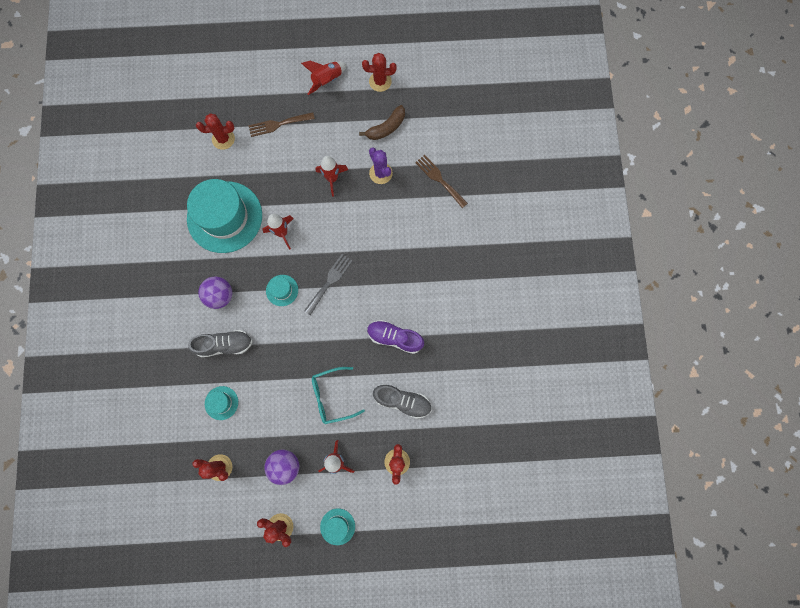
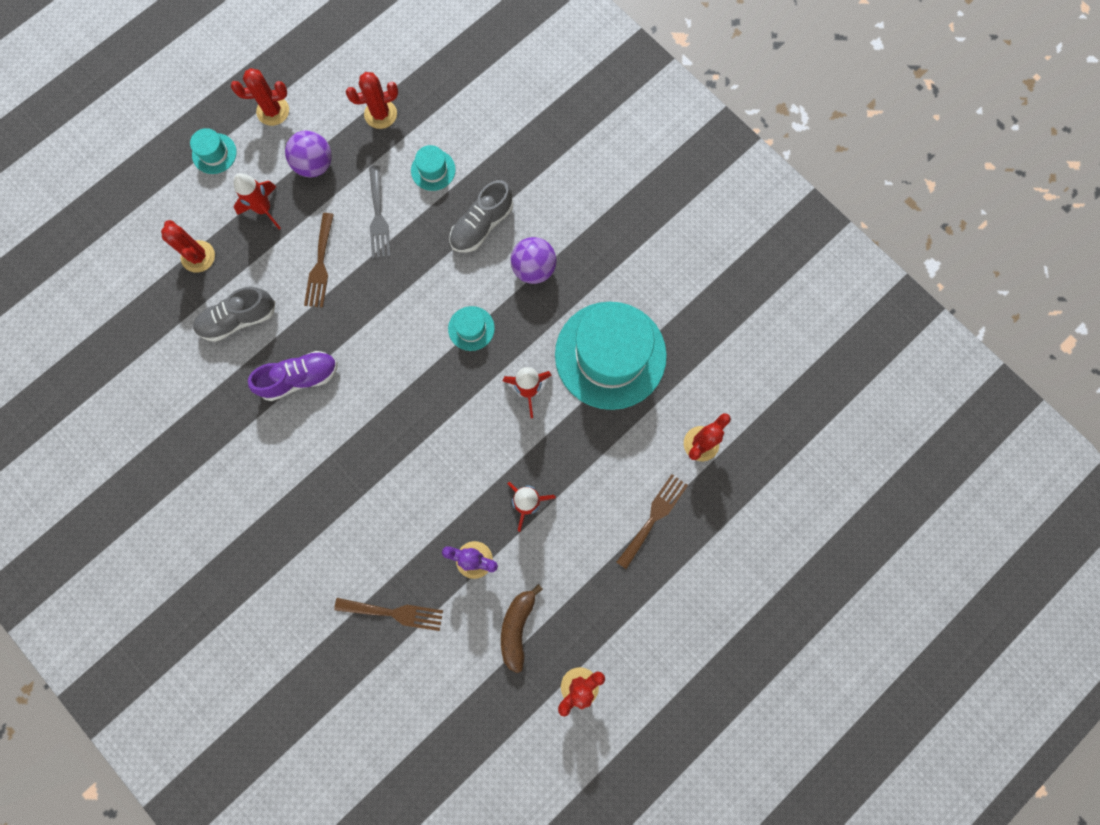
camera: 140 degrees right, 0 degrees up
red rocket [301,61,347,95] -> none
grey fork [304,254,352,316] -> grey fork moved to [369,166,391,258]
turquoise glasses [312,367,365,424] -> brown fork [304,213,334,308]

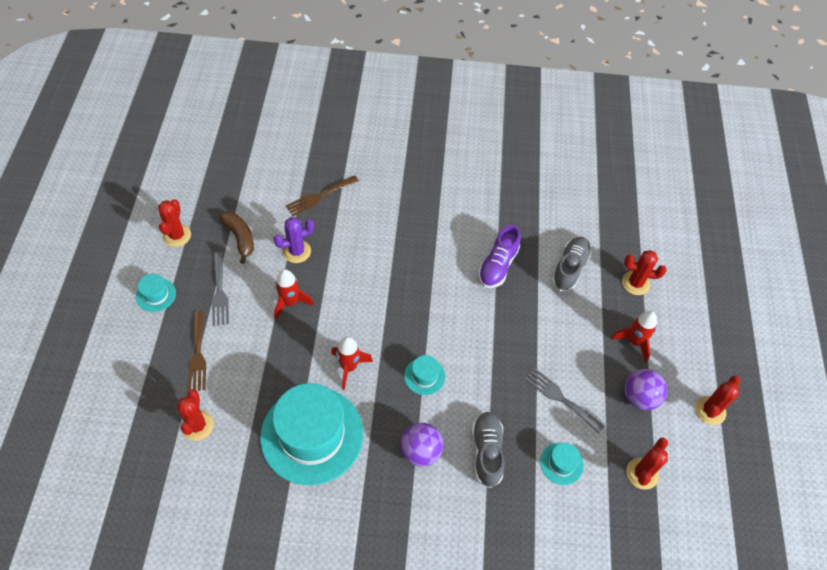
camera: 135 degrees right, 20 degrees down
turquoise hat [190,128,237,174] -> turquoise hat moved to [136,274,176,312]
brown fork [304,213,334,308] -> none
none -> grey fork [212,252,229,326]

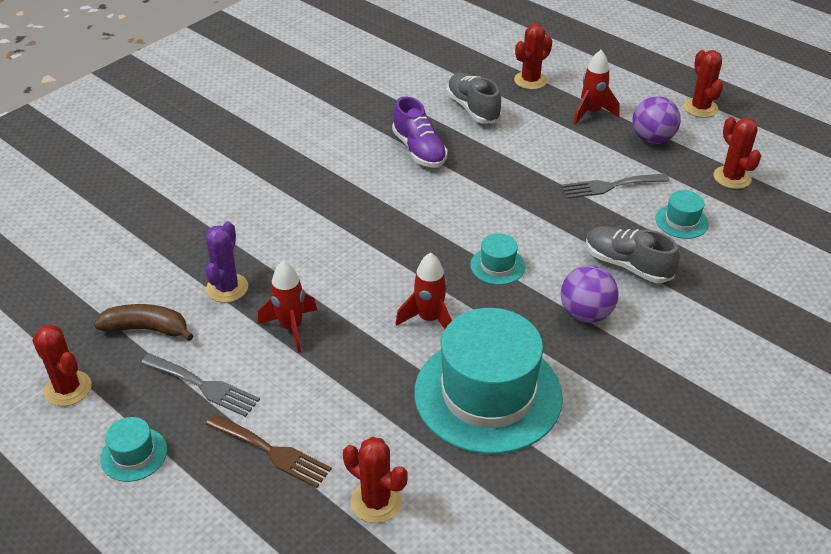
camera: 50 degrees left, 15 degrees down
brown fork [286,175,359,216] -> none

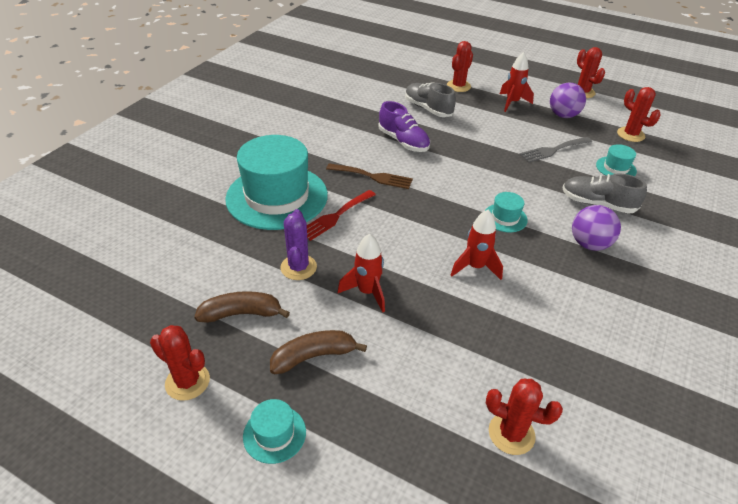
camera: 15 degrees left, 0 degrees up
grey fork [141,354,260,417] -> brown banana [270,330,367,374]
brown fork [206,414,332,488] -> brown fork moved to [326,163,413,189]
turquoise hat [414,308,563,454] -> turquoise hat moved to [225,135,328,230]
none -> red fork [307,190,376,241]

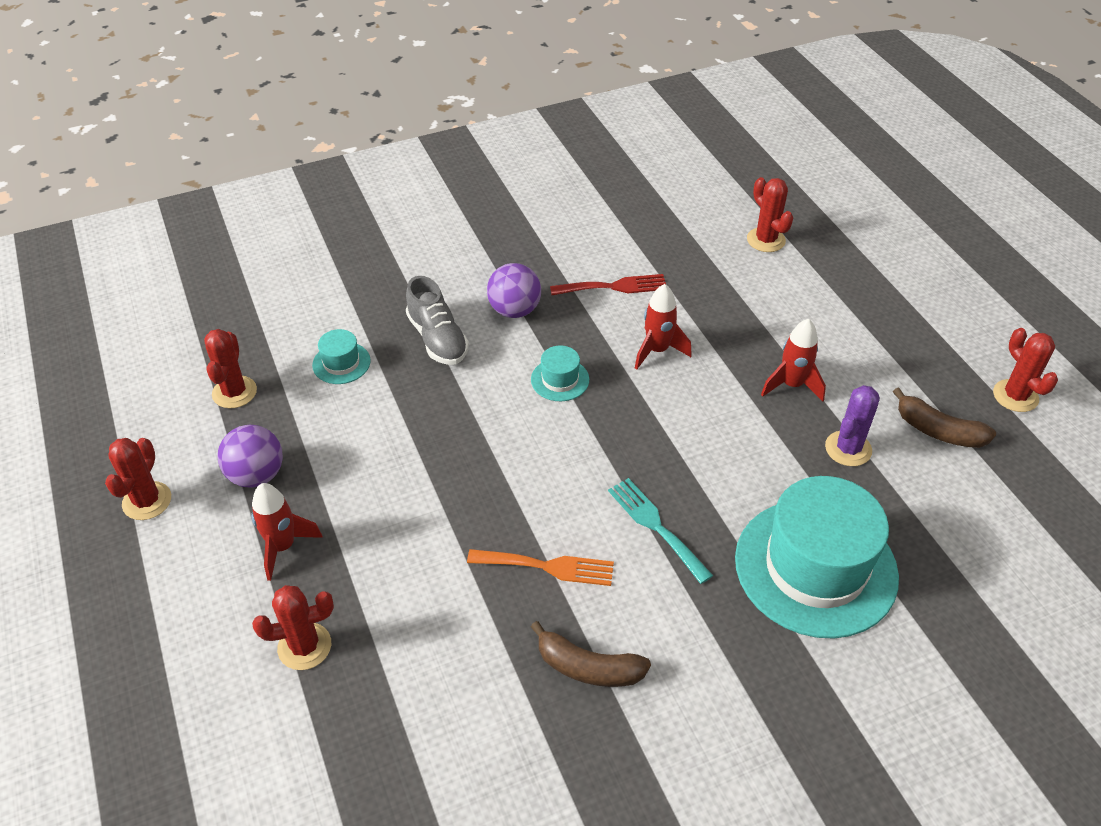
camera: 140 degrees left, 5 degrees up
turquoise hat [243,399,306,464] -> none
brown banana [270,330,367,374] -> brown banana moved to [531,621,651,687]
red fork [307,190,376,241] -> red fork moved to [550,274,666,295]
brown fork [326,163,413,189] -> turquoise fork [608,478,713,584]
purple shoe [378,101,430,152] -> orange fork [467,549,614,586]
grey shoe [405,83,456,117] -> none
grey fork [519,137,592,163] -> none

